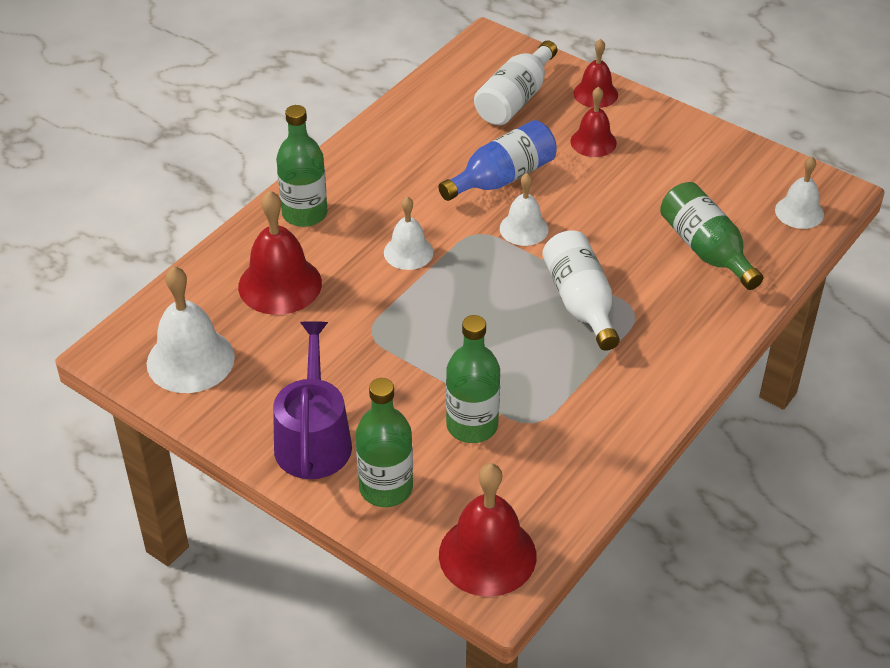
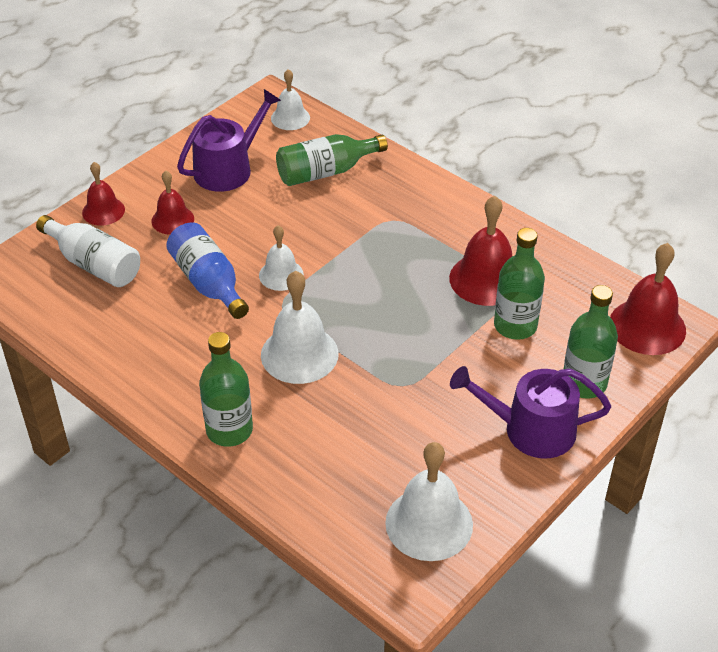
camera: 85 degrees left, 0 degrees up
red bell [238,191,322,315] -> red bell moved to [449,196,512,306]
white bell [384,196,434,270] -> white bell [261,271,339,384], size x1.64
white bottle [542,231,620,351] -> none
none -> purple watering can [177,89,281,192]

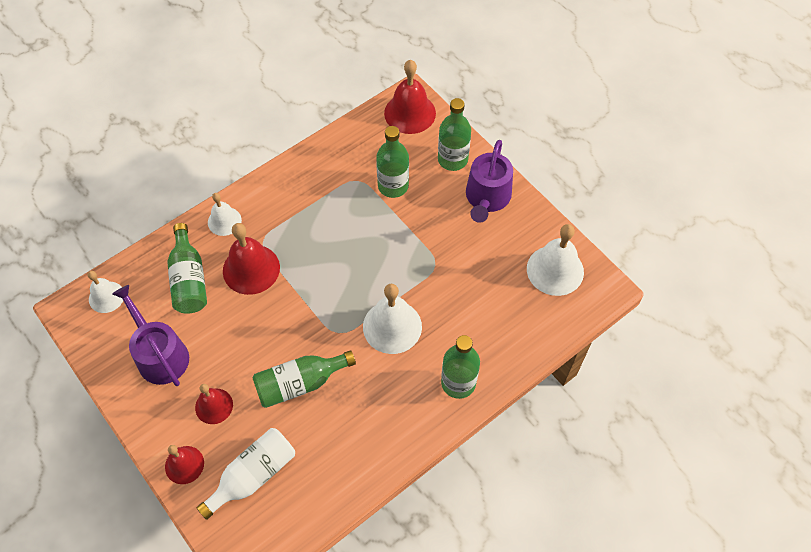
camera: 80 degrees left, 15 degrees up
blue bottle [166,222,249,319] -> green bottle [252,350,356,408]
white bell [259,225,304,291] -> white bell moved to [208,193,242,236]
red bell [449,196,512,306] -> red bell moved to [223,223,280,295]

